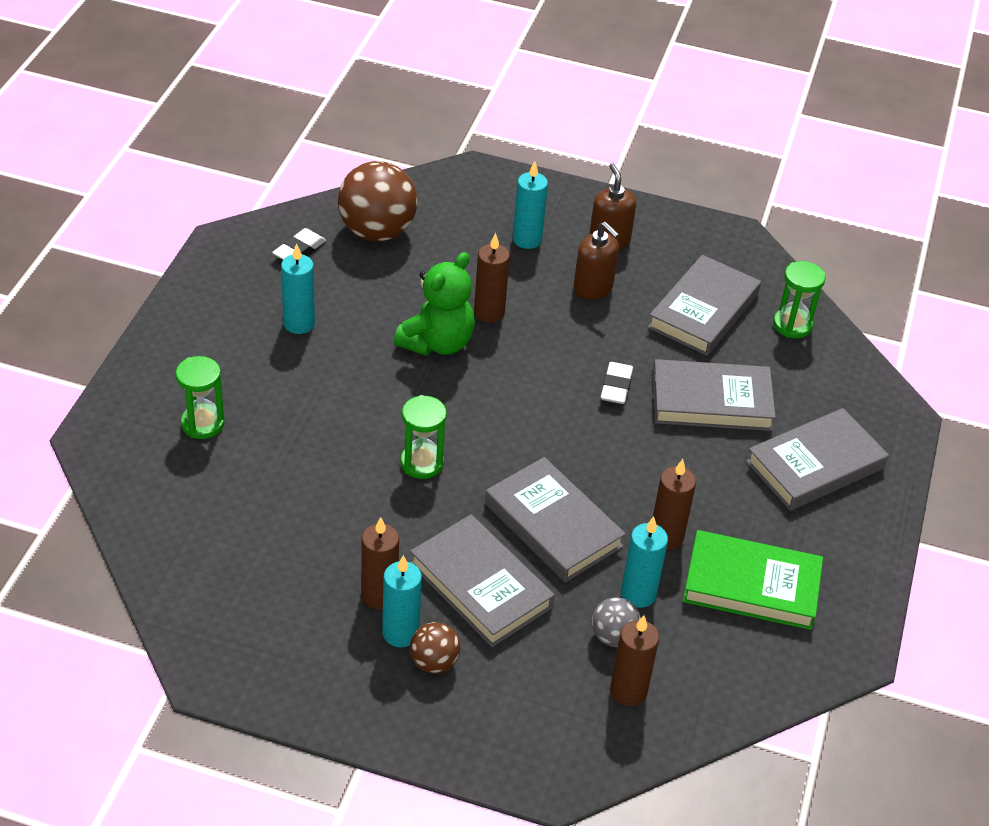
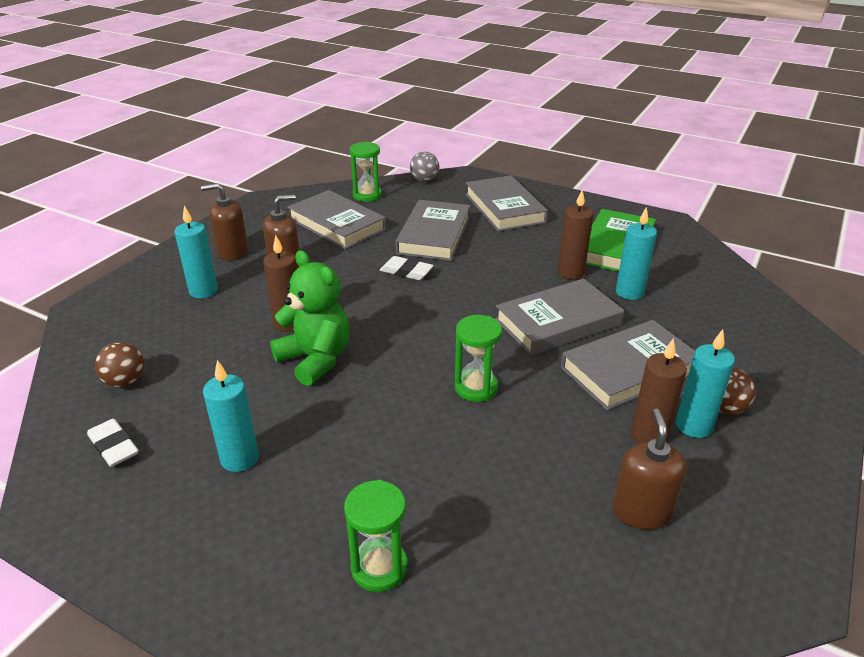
camera: 75 degrees left, 10 degrees down
brown ball [338,161,417,241] -> brown ball [95,342,144,387], size x0.51
grey ball [592,597,641,647] -> grey ball moved to [410,152,439,182]
brown candle [610,615,659,706] -> none
none -> brown soap dispenser [613,408,687,530]

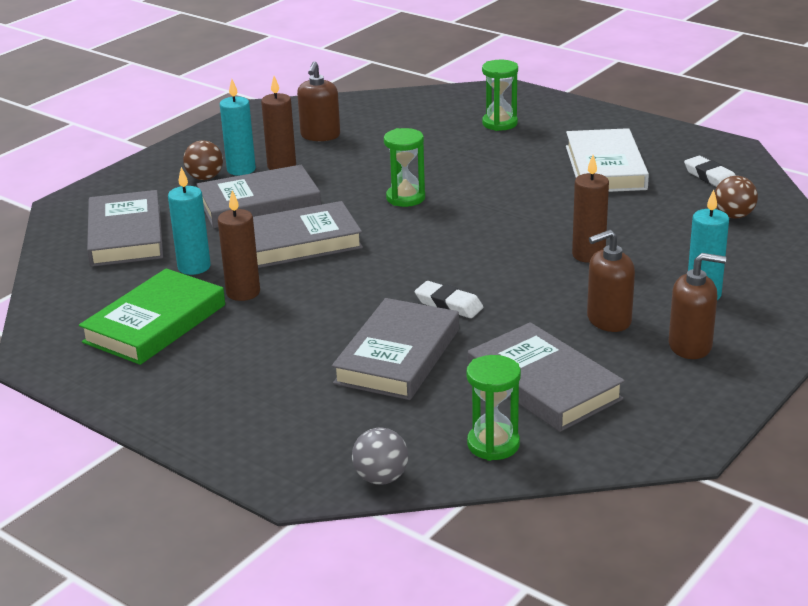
camera: 170 degrees left, 5 degrees down
turquoise candle [203,360,259,472] -> white book [566,128,649,192]
green teddy bear [270,250,350,386] -> none
grey book [465,175,548,232] -> grey book moved to [87,190,163,267]

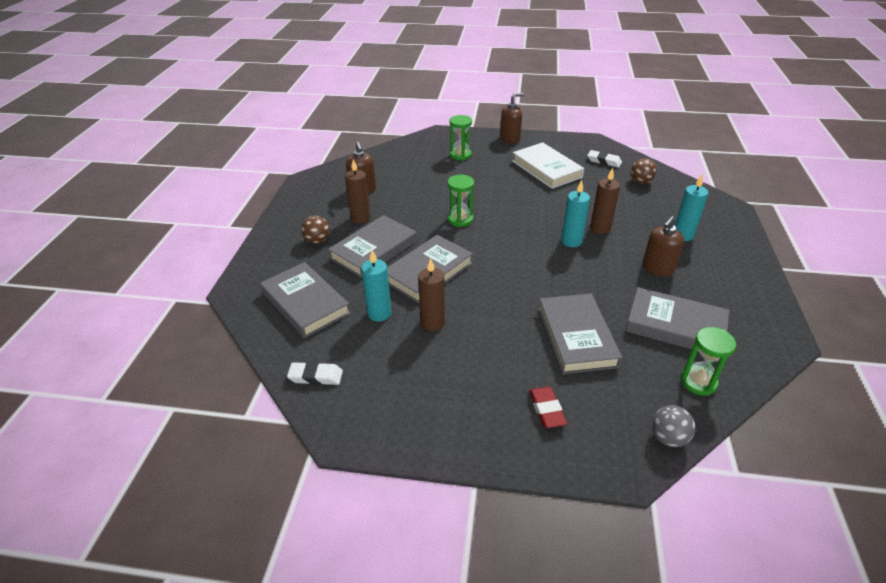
camera: 30 degrees left, 10 degrees up
green book [79,268,225,365] -> none
turquoise candle [220,79,256,176] -> turquoise candle moved to [561,180,590,247]
white eraser [414,281,483,318] -> white eraser moved to [287,362,343,385]
brown soap dispenser [669,253,726,359] -> brown soap dispenser moved to [500,93,524,144]
none -> red eraser [529,387,567,428]

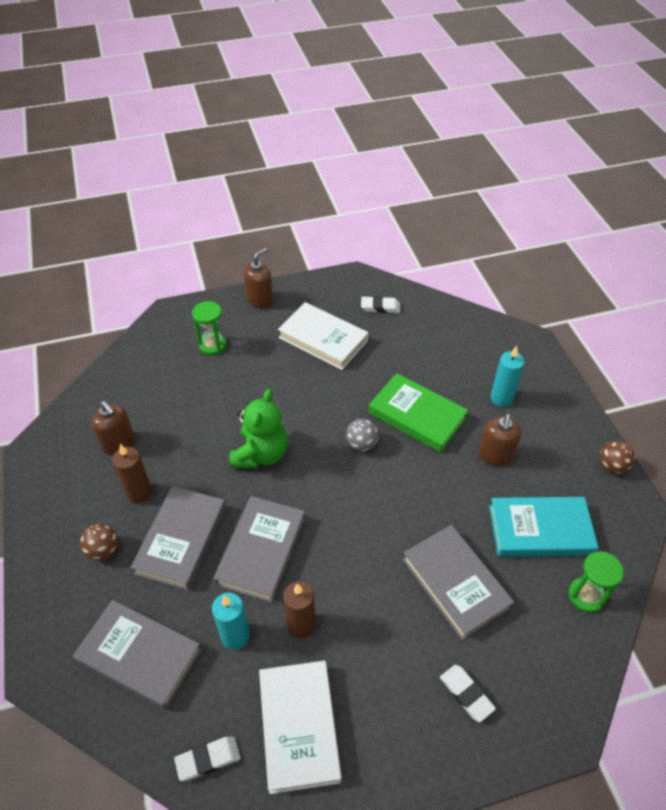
camera: 25 degrees left, 10 degrees up
green hourglass [447,175,474,227] -> green teddy bear [229,389,288,469]
red eraser [529,387,567,428] -> white eraser [440,665,496,722]
turquoise candle [561,180,590,247] -> none
brown candle [590,168,620,234] -> green book [369,373,469,453]
grey book [625,287,729,349] -> turquoise book [489,497,598,557]
brown ball [631,158,657,184] -> brown ball moved to [599,440,635,474]
grey ball [652,405,696,447] -> grey ball moved to [346,419,379,451]
none -> white book [259,661,342,794]

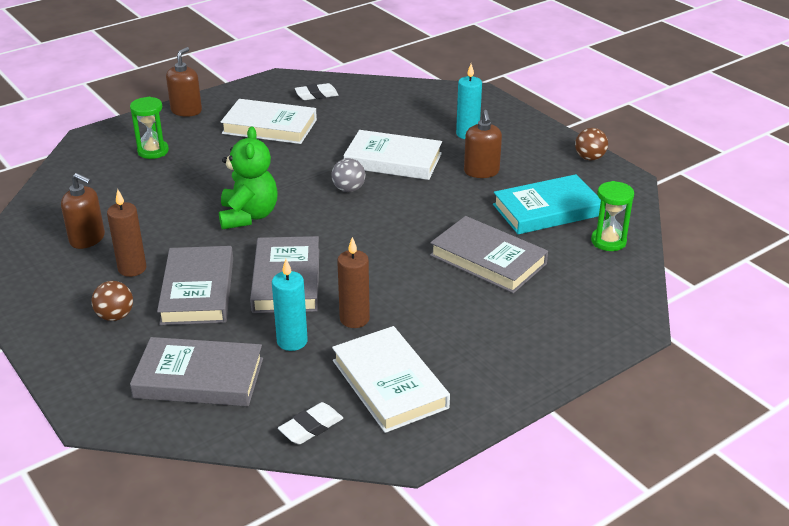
camera: 20 degrees left, 15 degrees down
green book [369,373,469,453] -> white book [344,130,442,180]
white eraser [440,665,496,722] -> none

